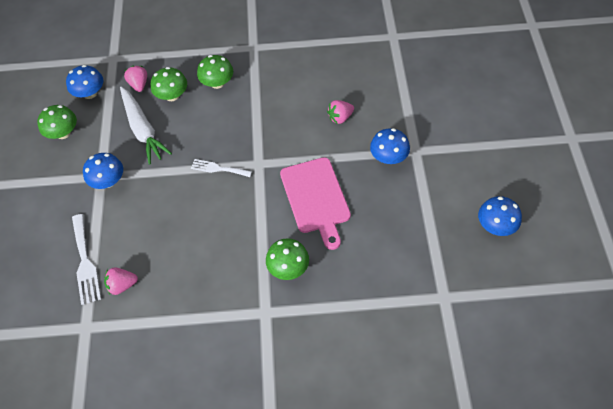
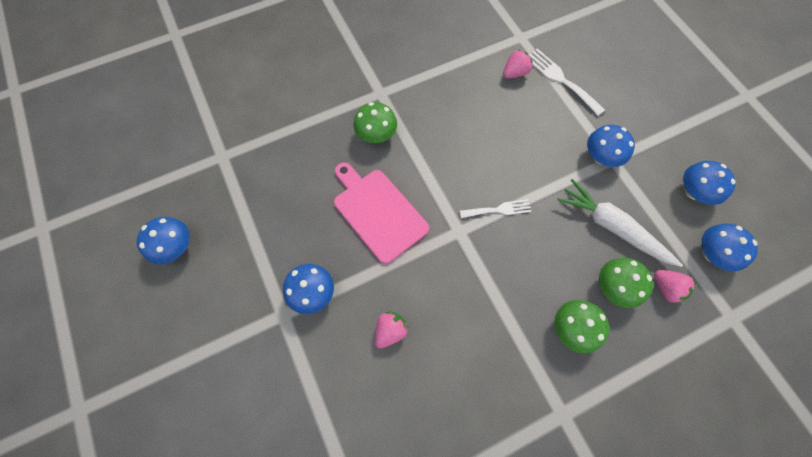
camera: 155 degrees right, 10 degrees up
green mushroom [37,105,77,139] -> blue mushroom [683,161,736,205]

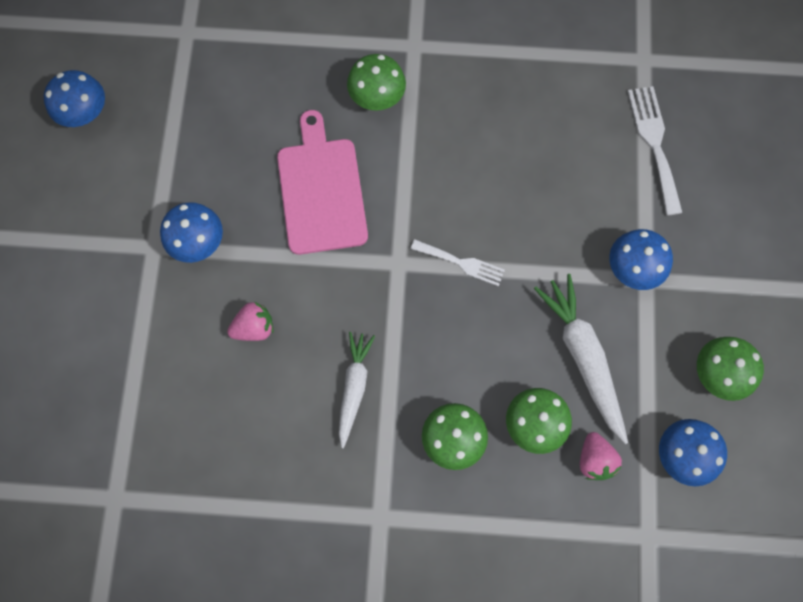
camera: 30 degrees right, 5 degrees up
pink strawberry [503,49,532,78] -> none
blue mushroom [683,161,736,205] -> green mushroom [697,337,764,401]
none -> white carrot [339,332,375,448]

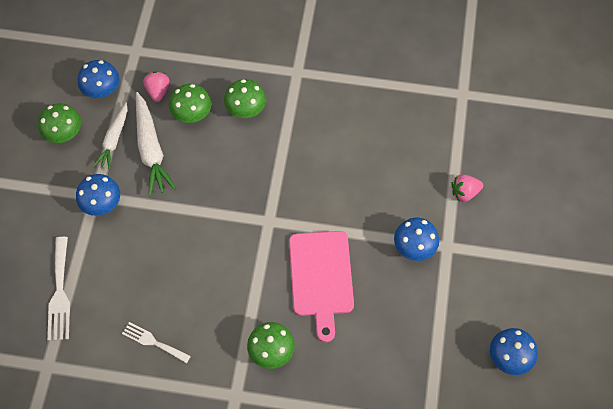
camera: 175 degrees left, 10 degrees down
pink strawberry [227,302,273,341] -> pink strawberry moved to [451,174,483,202]
white carrot [339,332,375,448] -> white carrot moved to [93,103,128,170]
white fork [411,239,505,286] -> white fork moved to [122,322,191,363]

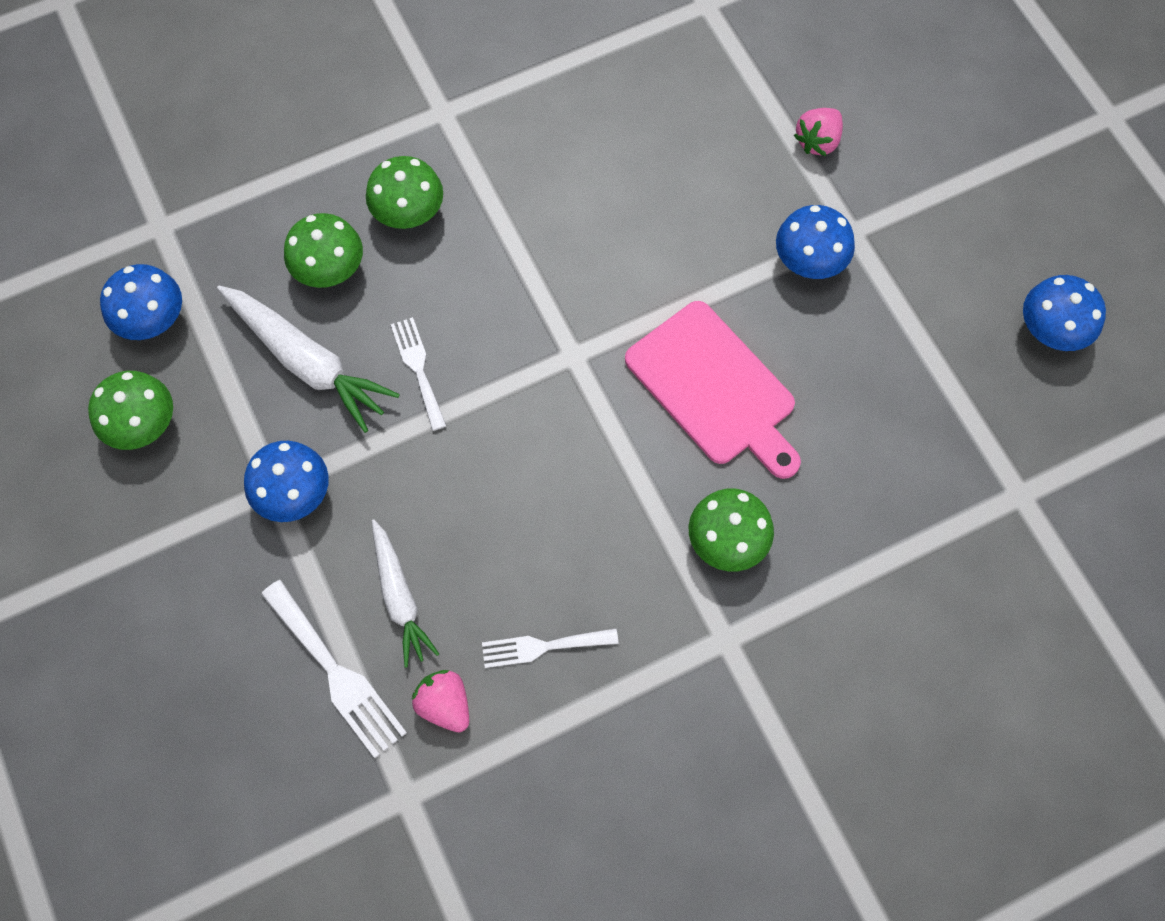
camera: 35 degrees left, 5 degrees up
white carrot [93,103,128,170] -> white carrot moved to [372,519,439,667]
pink strawberry [143,71,170,102] -> pink strawberry moved to [412,670,469,733]
none -> white fork [391,317,446,431]

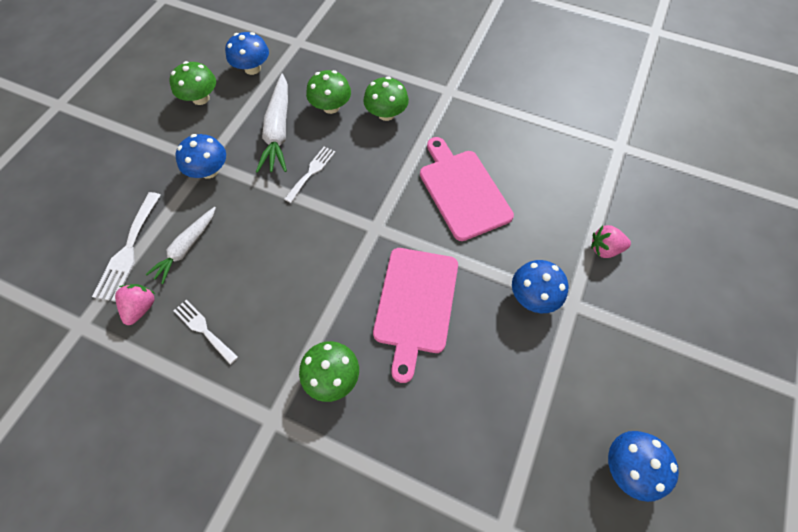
camera: 50 degrees right, 5 degrees down
none -> pink cutting board [420,137,514,241]

